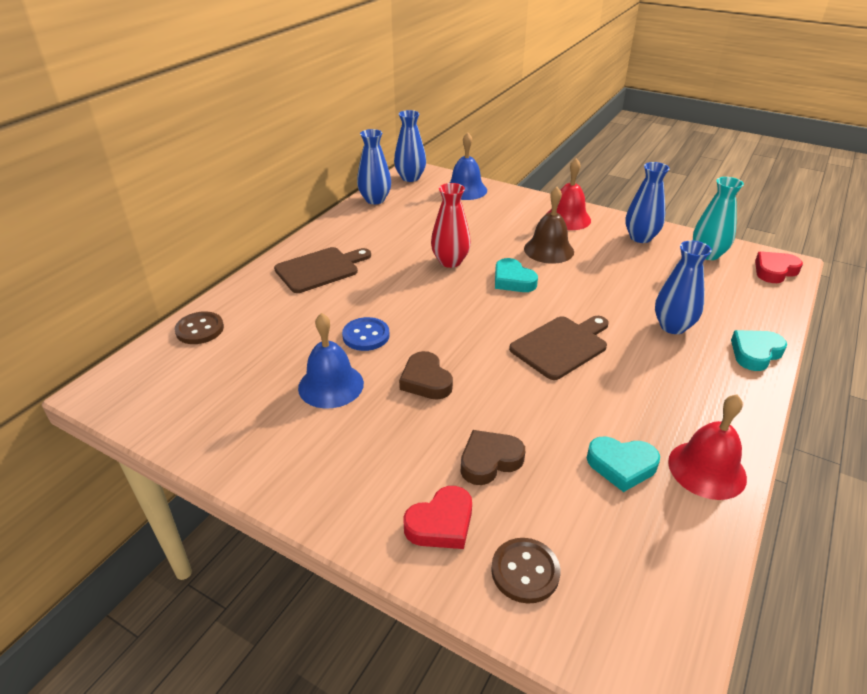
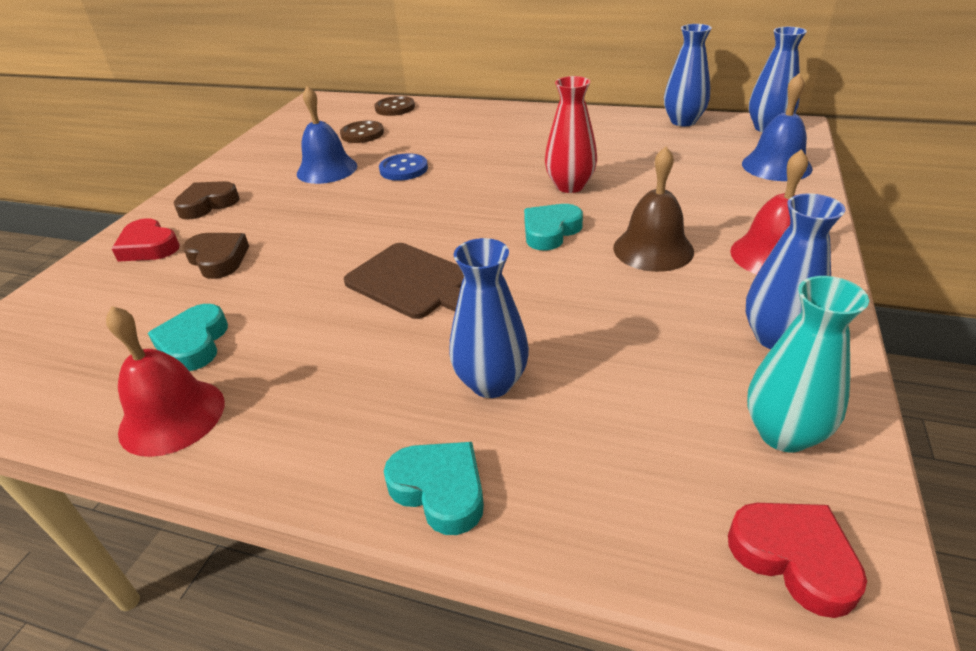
camera: 80 degrees right, 0 degrees up
brown cutting board [274,247,371,293] -> none
brown heart [399,351,453,400] -> brown heart moved to [173,181,240,220]
brown button [491,538,560,604] -> brown button moved to [340,121,384,143]

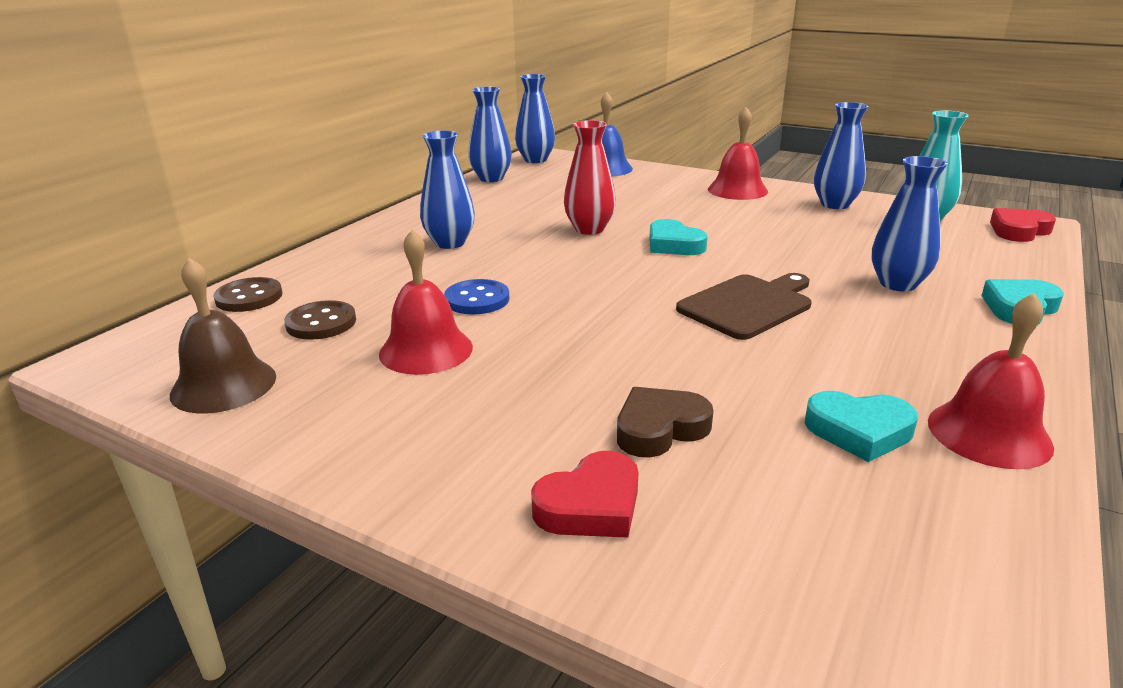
camera: 80 degrees left, 10 degrees down
brown heart [173,181,240,220] -> none
blue bell [297,86,357,184] -> red bell [379,229,473,375]
brown bell [613,147,694,272] -> brown bell moved to [170,258,276,413]
none -> blue vase [420,131,475,249]

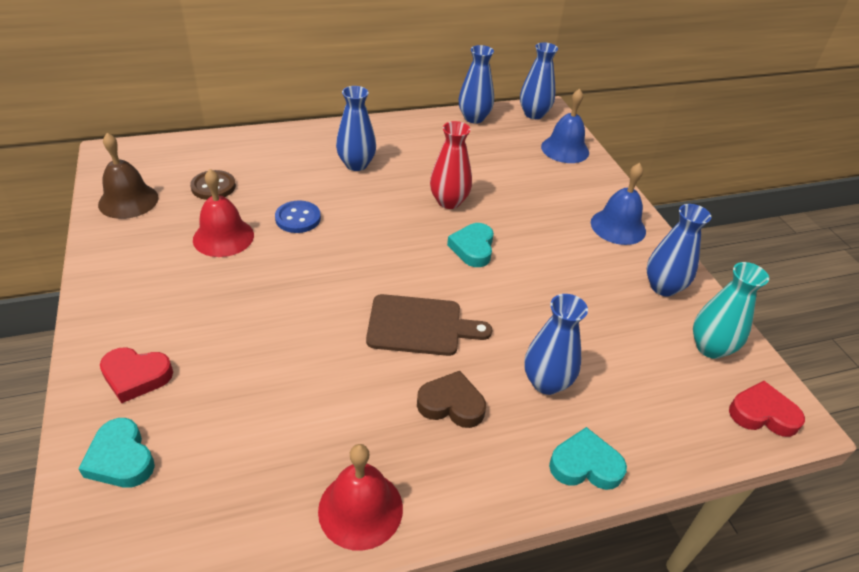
camera: 40 degrees right, 15 degrees up
brown button [213,277,282,312] -> none
brown heart [617,387,713,458] -> brown heart moved to [417,371,486,428]
red bell [708,107,768,200] -> blue bell [591,163,646,245]
turquoise heart [804,391,918,462] -> turquoise heart moved to [78,418,155,488]

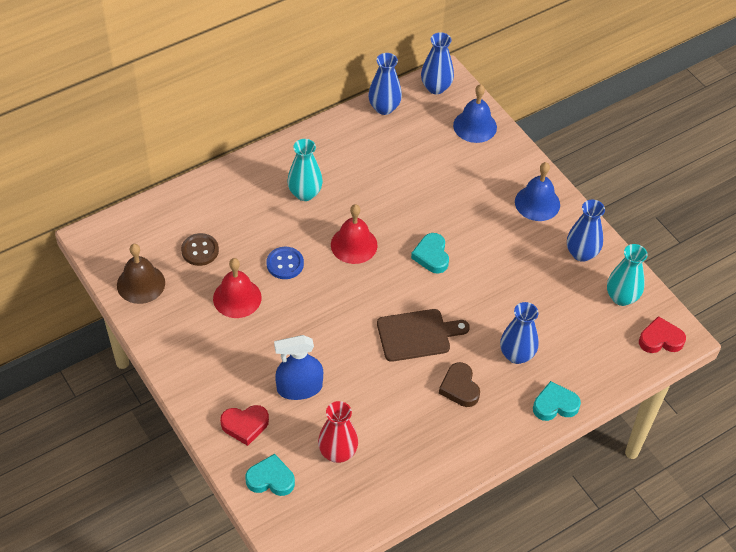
camera: 15 degrees left, 10 degrees up
turquoise heart [78,418,155,488] -> turquoise heart turned 150 degrees clockwise [245,454,295,496]
red bell [318,444,403,551] -> red bell moved to [331,204,378,264]
blue vase [336,86,376,171] -> turquoise vase [287,139,323,201]
brown heart [417,371,486,428] -> brown heart turned 105 degrees counterclockwise [439,362,480,407]
red vase [430,121,472,209] -> red vase moved to [318,401,358,463]
none -> blue spray bottle [274,335,323,400]

